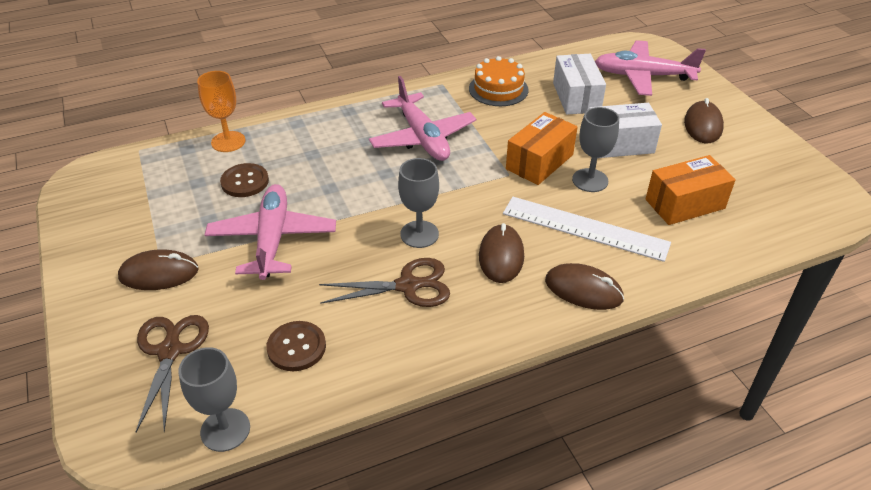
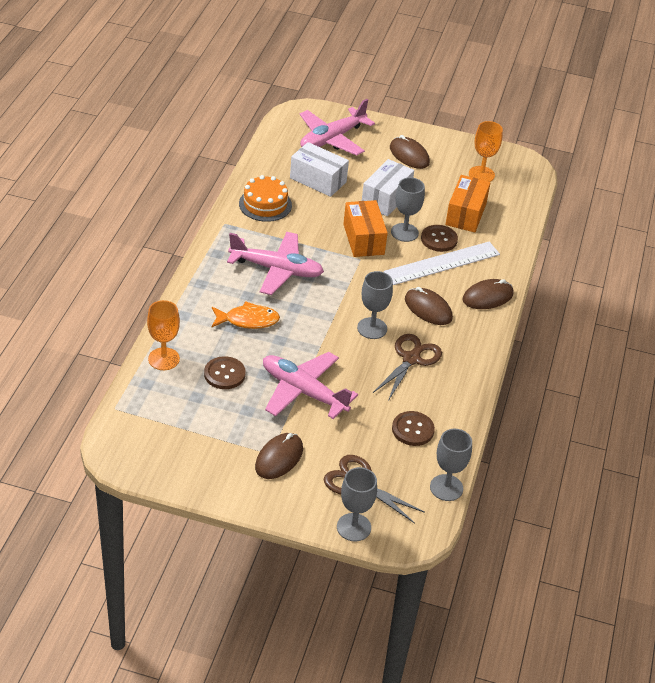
camera: 55 degrees left, 0 degrees up
none -> orange fish [212,301,280,329]
none -> grey goblet [337,467,377,541]
none -> brown button [421,225,458,252]
none -> orange goblet [469,121,503,182]

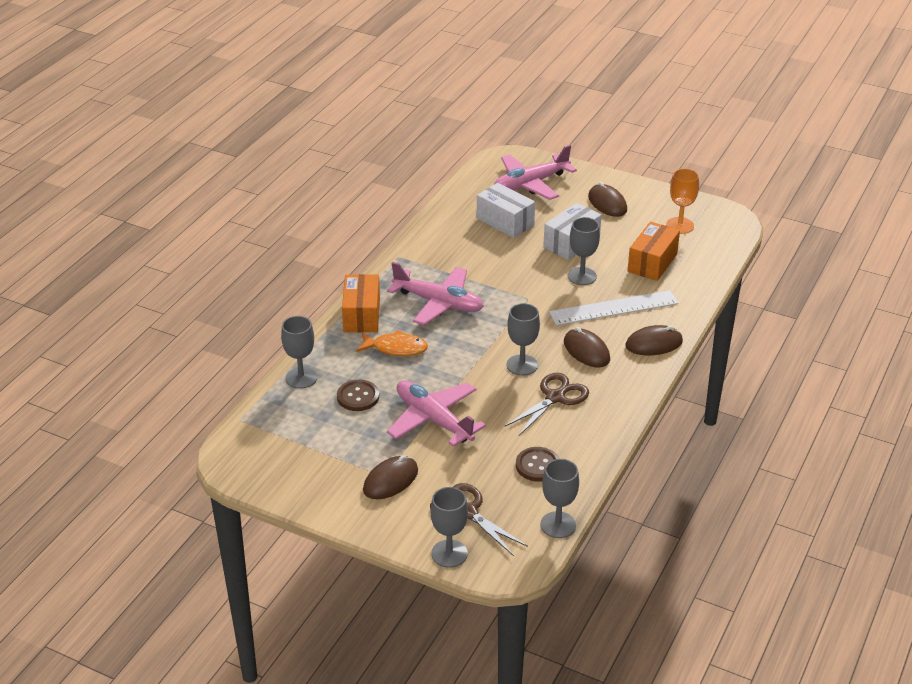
camera: 15 degrees right, 5 degrees down
orange goblet [147,300,180,370] -> grey goblet [281,316,317,389]
orange cake [239,175,292,222] -> none
orange box [343,200,388,257] -> orange box moved to [342,274,380,332]
brown button [421,225,458,252] -> none

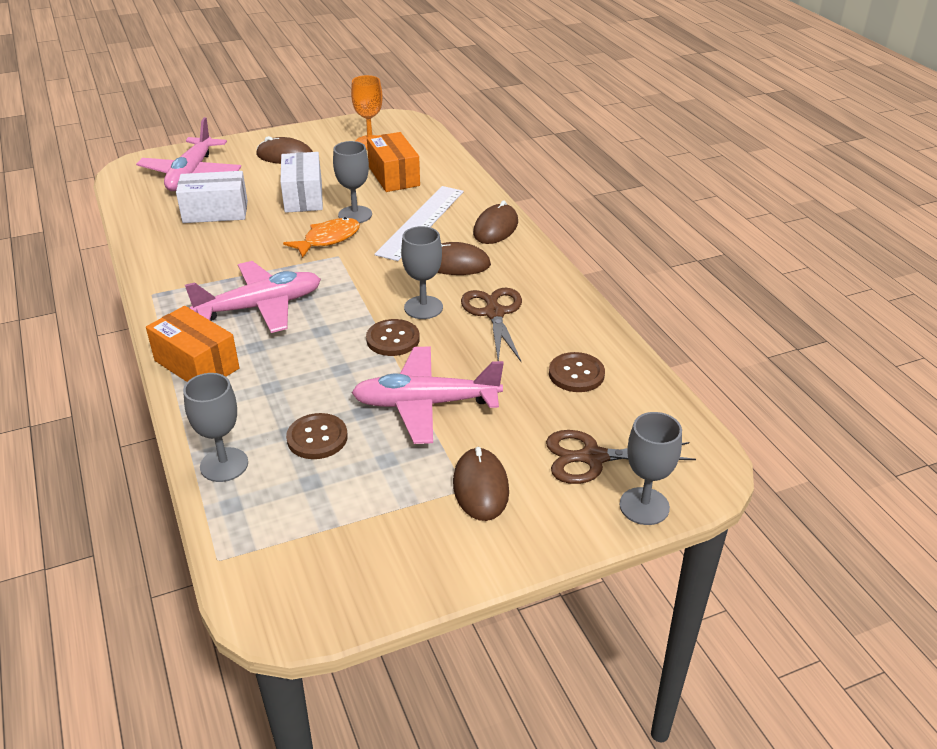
camera: 50 degrees left, 0 degrees up
orange fish [356,330,428,356] -> orange fish moved to [283,217,360,258]
grey goblet [540,459,579,538] -> none
none -> brown button [366,319,420,356]

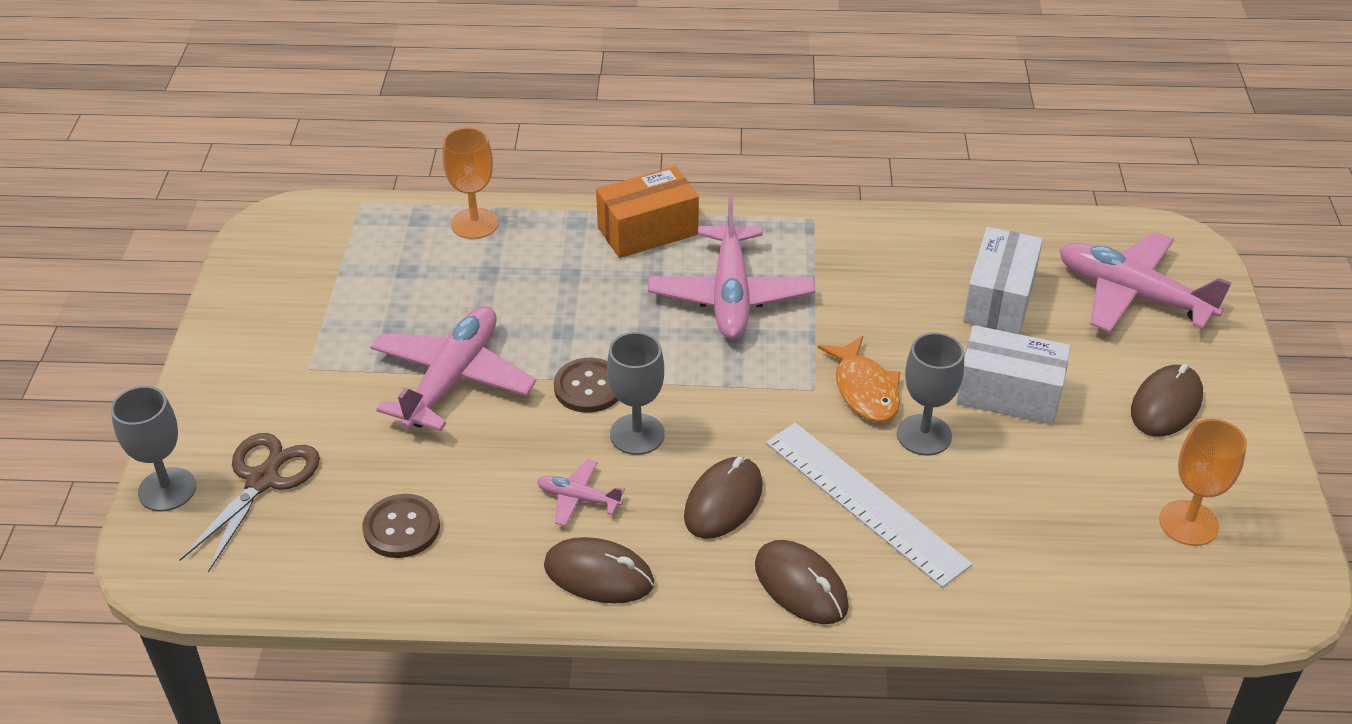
camera: 115 degrees right, 5 degrees up
grey goblet [183,373,248,482] -> orange goblet [442,127,499,239]
brown button [286,413,348,459] -> none
orange box [367,132,420,192] -> none
brown mouse [453,447,509,521] -> brown mouse moved to [544,537,654,604]
brown scissors [461,288,522,362] -> pink plane [537,459,625,526]

